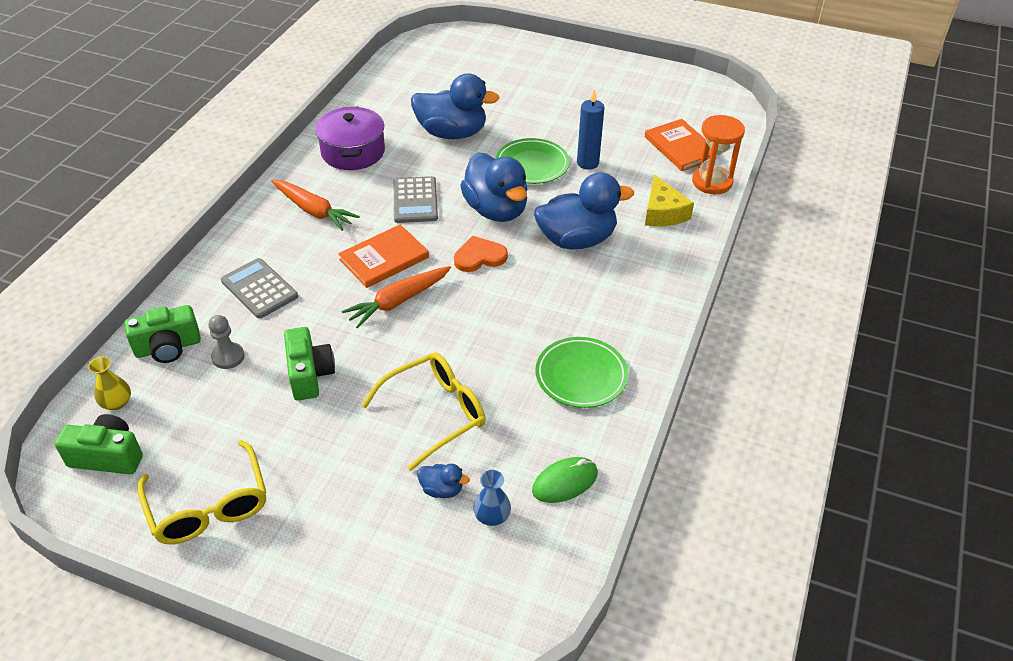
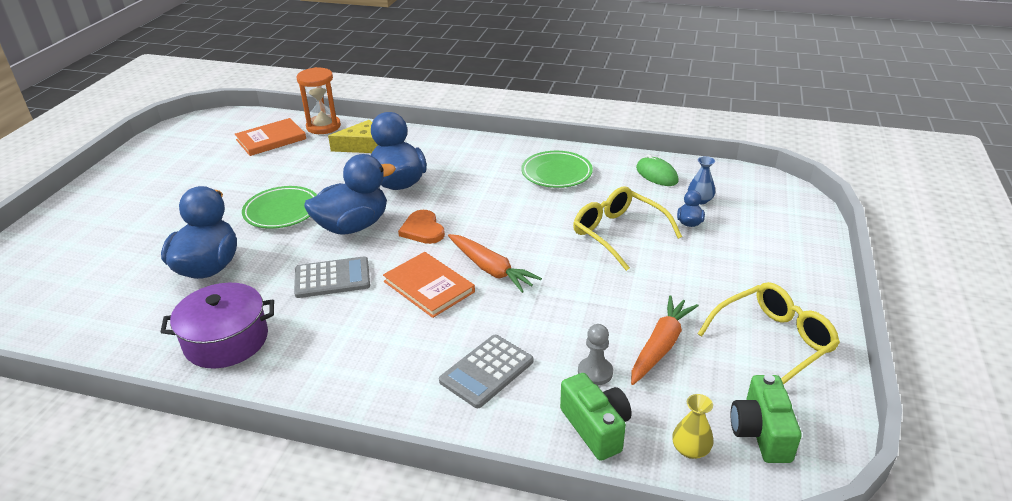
camera: 95 degrees left, 10 degrees down
orange carrot [271,180,360,231] -> orange carrot moved to [631,295,699,385]
green camera [284,327,335,401] -> none
blue candle [577,89,604,170] -> none

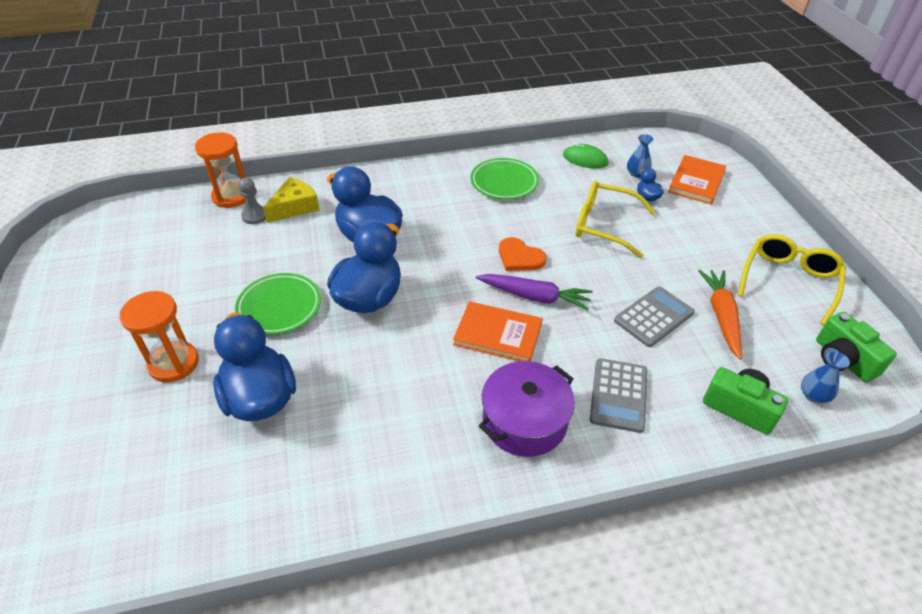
camera: 30 degrees left, 10 degrees up
purple pot [160,283,274,368] -> purple pot moved to [479,361,575,457]
orange book [235,118,306,156] -> orange book moved to [668,155,726,204]
grey calculator [294,256,370,298] -> grey calculator moved to [614,286,695,347]
orange heart [398,210,445,244] -> orange heart moved to [499,237,546,271]
orange carrot [448,234,542,293] -> purple carrot [476,274,593,310]
grey pawn [578,324,613,386] -> grey pawn moved to [238,178,266,224]
yellow vase [672,394,714,459] -> blue vase [801,351,850,403]
none -> orange hourglass [120,291,199,382]

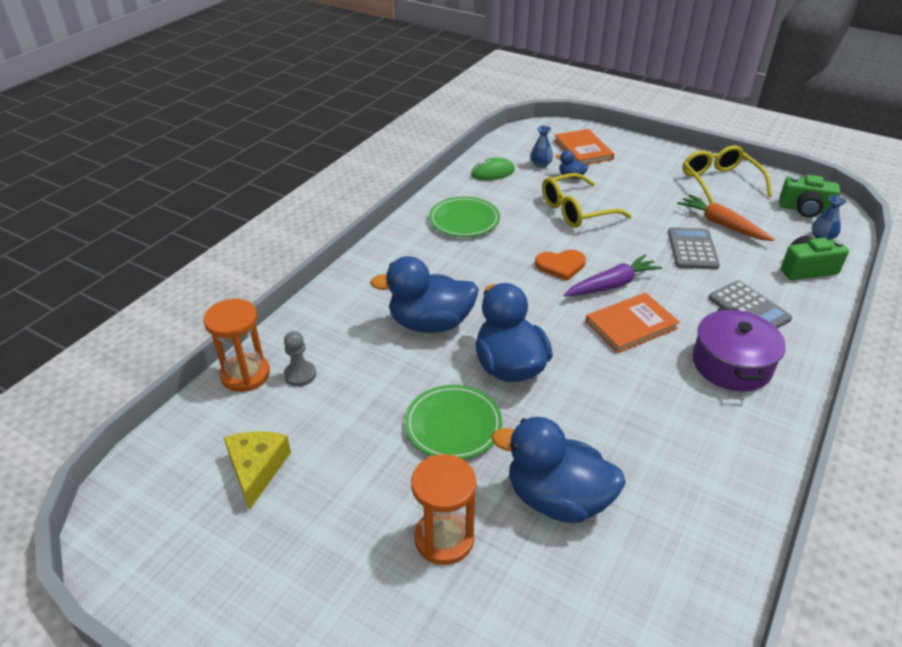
camera: 45 degrees left, 5 degrees down
yellow cheese [263,177,320,223] -> yellow cheese moved to [224,431,291,510]

